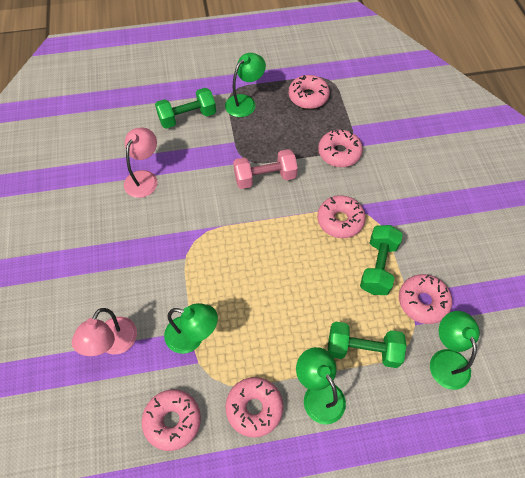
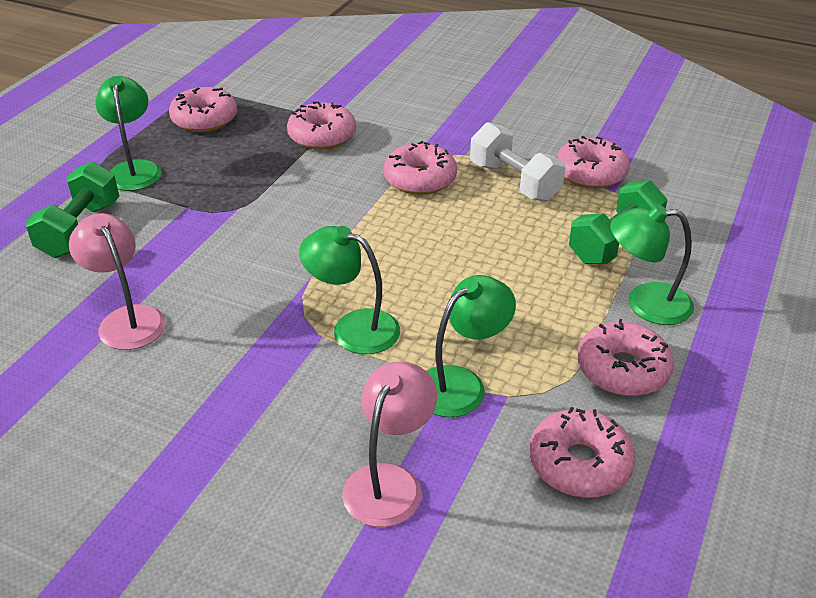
camera: 55 degrees left, 20 degrees down
pink lamp [72,308,137,356] -> pink lamp turned 120 degrees counterclockwise [342,362,437,527]
pink dumbbell [233,149,298,189] -> none
green dumbbell [360,225,403,295] -> white dumbbell [470,122,565,202]
green lamp [430,311,480,390] -> green lamp moved to [299,226,400,354]

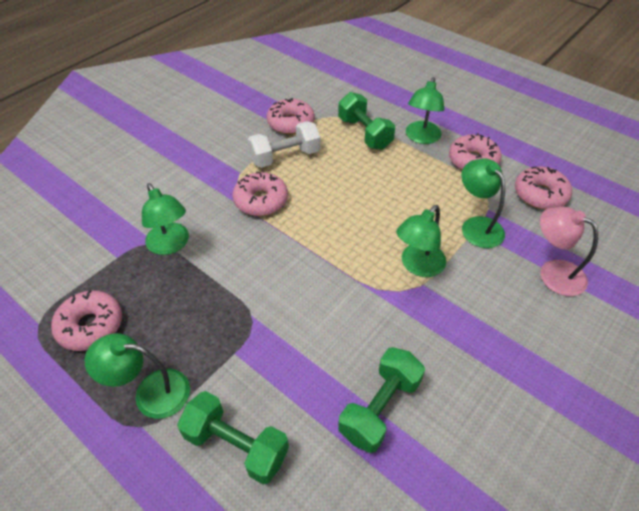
camera: 75 degrees left, 10 degrees up
pink lamp [69,213,166,350] -> green dumbbell [338,347,425,453]
pink donut [287,102,356,150] -> green lamp [142,183,189,255]

